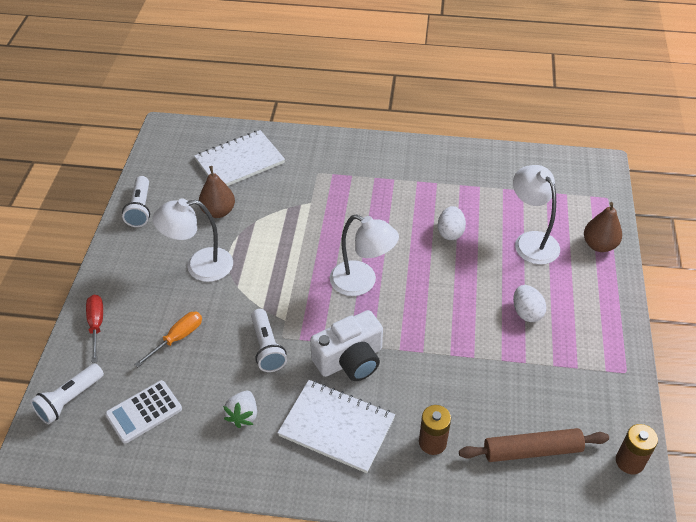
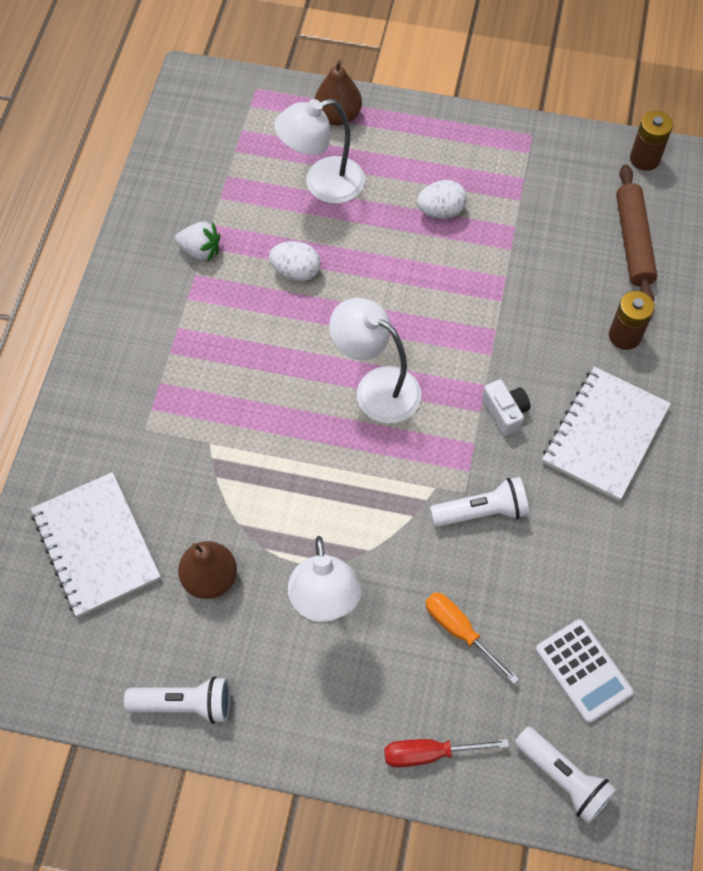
camera: 85 degrees left, 15 degrees up
white strawberry [223,390,257,428] -> white strawberry moved to [175,221,220,262]
white camera [310,310,383,381] -> white camera [482,380,531,436], size x0.54
white lamp [330,214,399,296] -> white lamp turned 90 degrees counterclockwise [329,298,421,423]

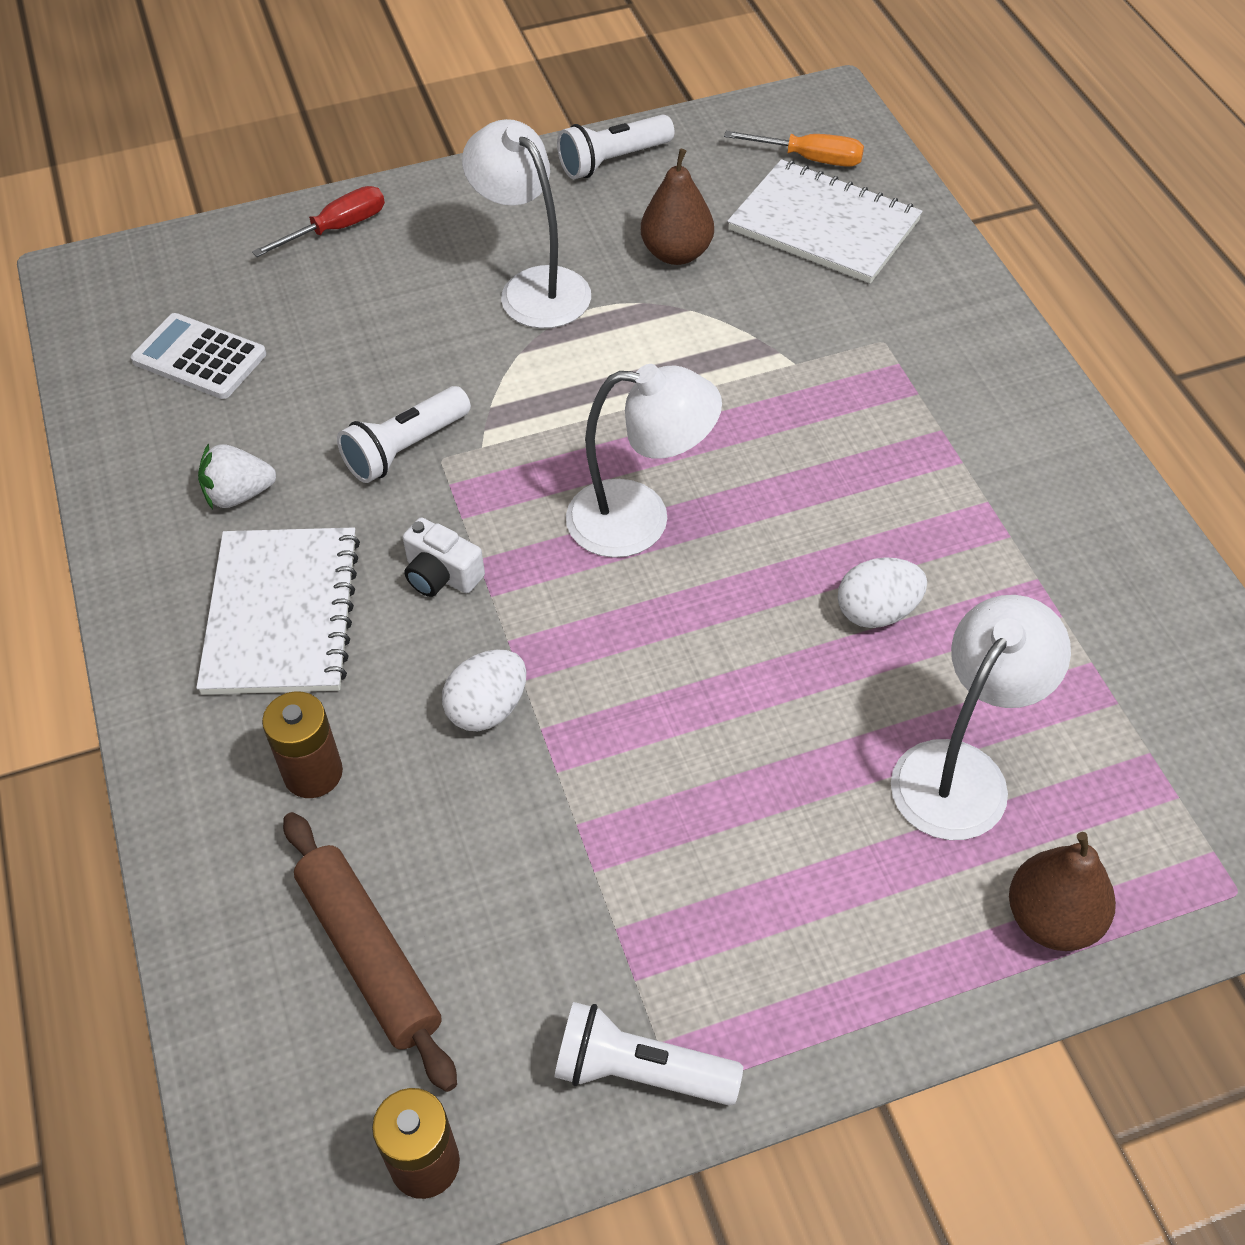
camera: 150 degrees right, 10 degrees down
white strawberry [175,221,220,262] -> white strawberry moved to [198,443,276,509]
white egg [417,180,467,219] -> white egg moved to [442,649,526,731]
orange screwdriver [425,592,519,684] -> orange screwdriver moved to [724,131,864,167]
white flashlight [515,727,617,824] -> white flashlight moved to [554,1002,743,1106]

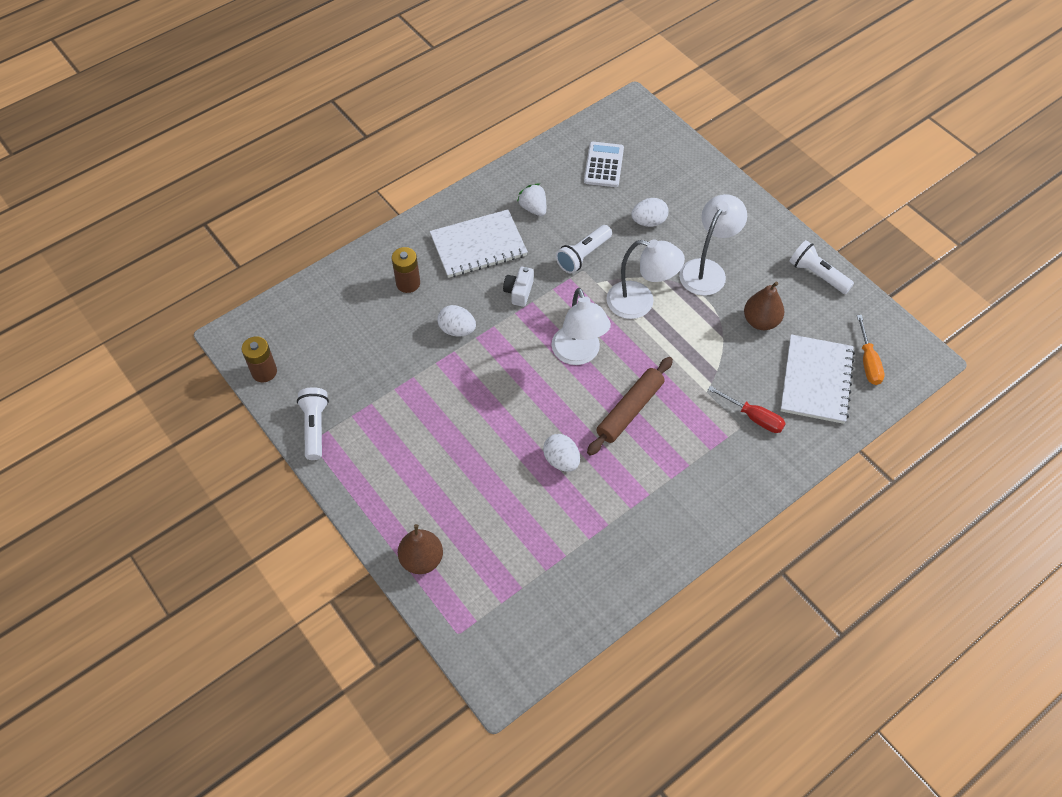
camera: 70 degrees right, 5 degrees up
red screwdriver [252,186,385,257] -> red screwdriver moved to [708,386,786,433]
brown rolling pin [283,812,457,1092] -> brown rolling pin moved to [587,357,673,456]
white flashlight [337,386,471,483] -> white flashlight turned 75 degrees counterclockwise [556,225,612,274]
white lamp [891,595,1071,840] -> white lamp moved to [606,239,685,319]
none -> white egg [631,198,669,227]

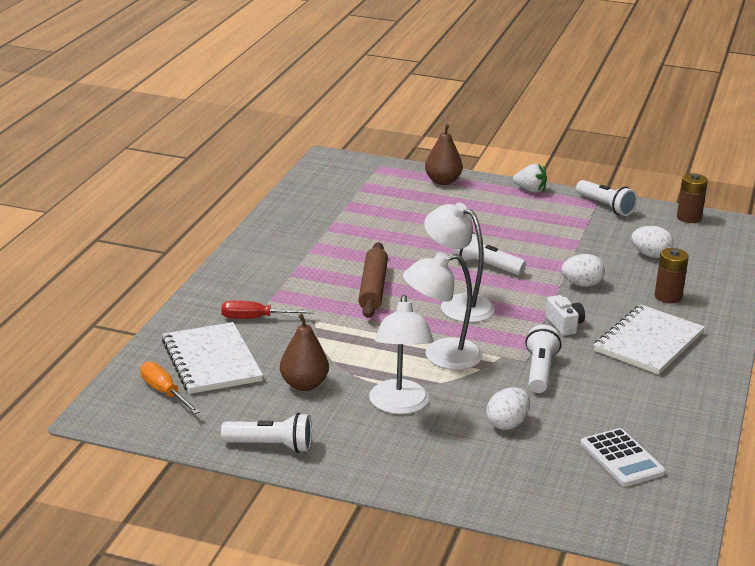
camera: 145 degrees right, 30 degrees down
white strawberry [517,183,546,216] -> white strawberry moved to [513,164,547,193]
white egg [543,434,580,472] -> white egg moved to [631,226,674,258]
none -> white flashlight [453,232,526,275]

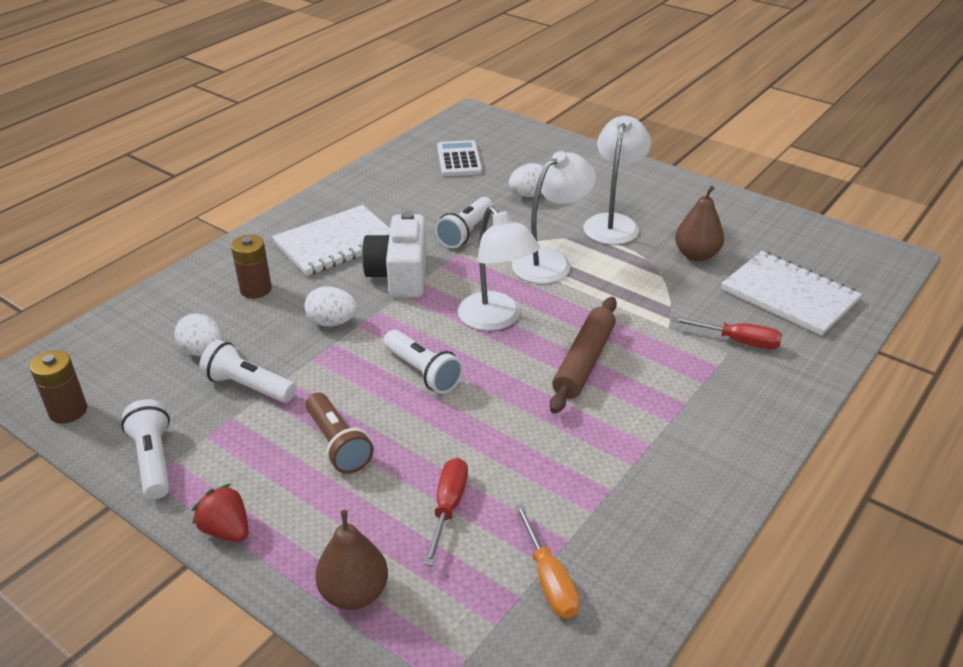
camera: 160 degrees left, 10 degrees up
orange screwdriver [140,361,200,414] -> orange screwdriver moved to [515,504,580,618]
white notebook [162,322,263,394] -> white notebook turned 45 degrees counterclockwise [721,251,862,336]
white flashlight [221,413,312,453] -> white flashlight moved to [199,340,296,403]
white lamp [403,252,483,370] -> white lamp turned 45 degrees counterclockwise [512,151,596,284]
white strawberry [513,164,547,193] -> red strawberry [192,484,248,542]
white camera [545,295,585,336] -> white camera [362,211,427,298], size x1.84
none -> brown flashlight [306,393,374,474]
none -> red screwdriver [424,458,468,566]

